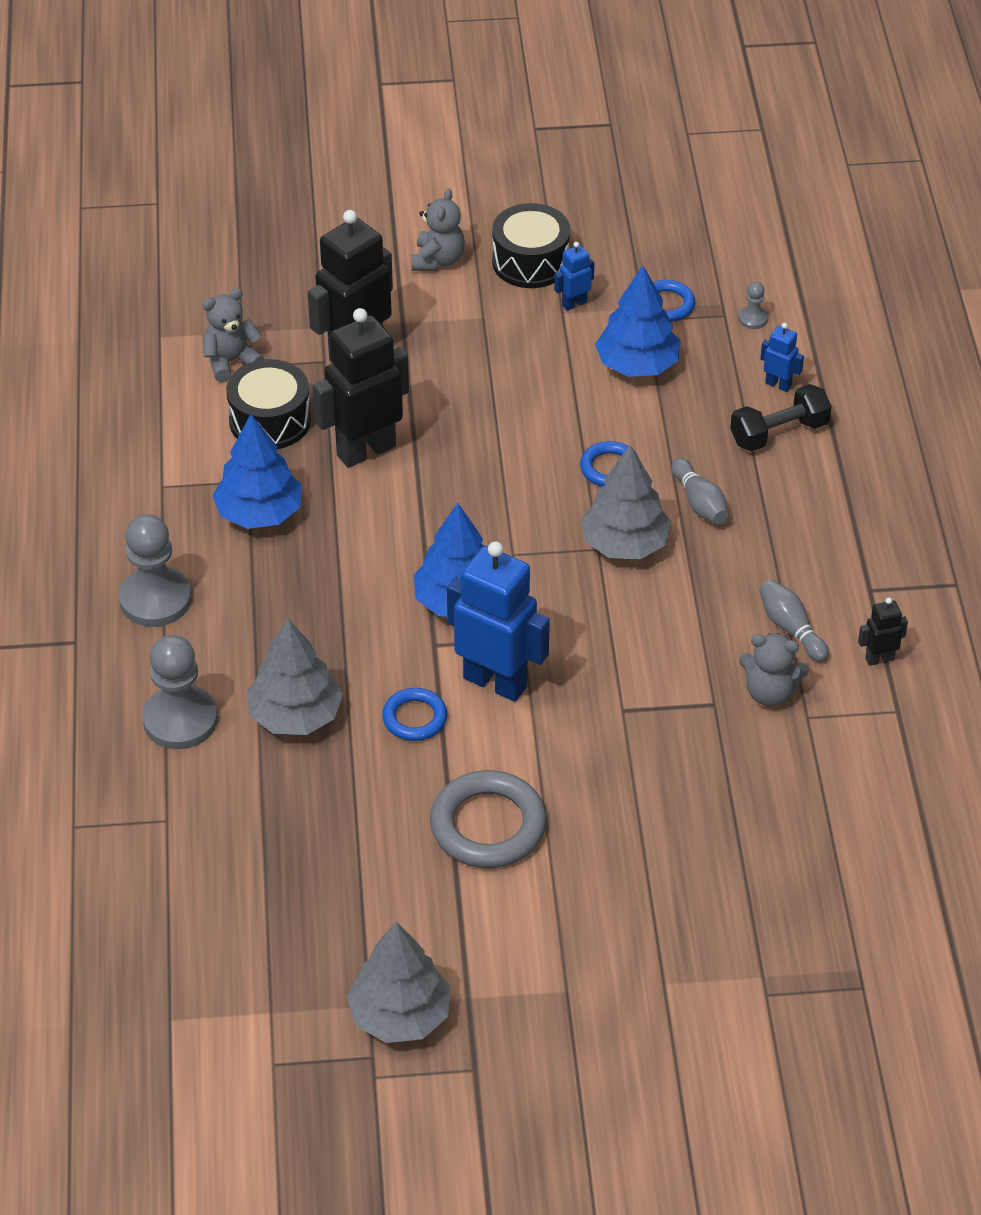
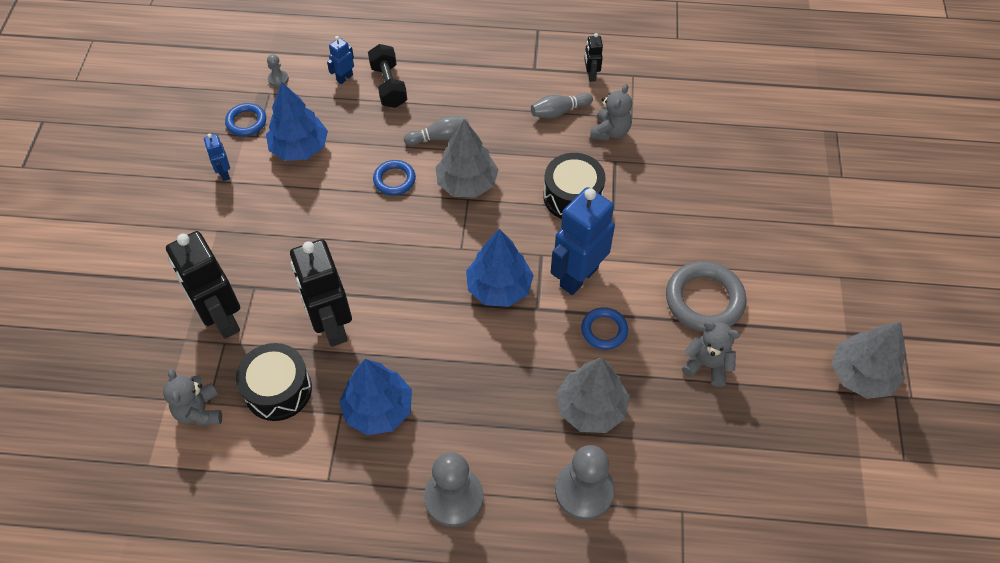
camera: 80 degrees left, 10 degrees up
grey teddy bear [411,188,465,271] -> grey teddy bear moved to [682,321,740,387]
black drum [492,203,570,288] -> black drum moved to [543,153,606,219]

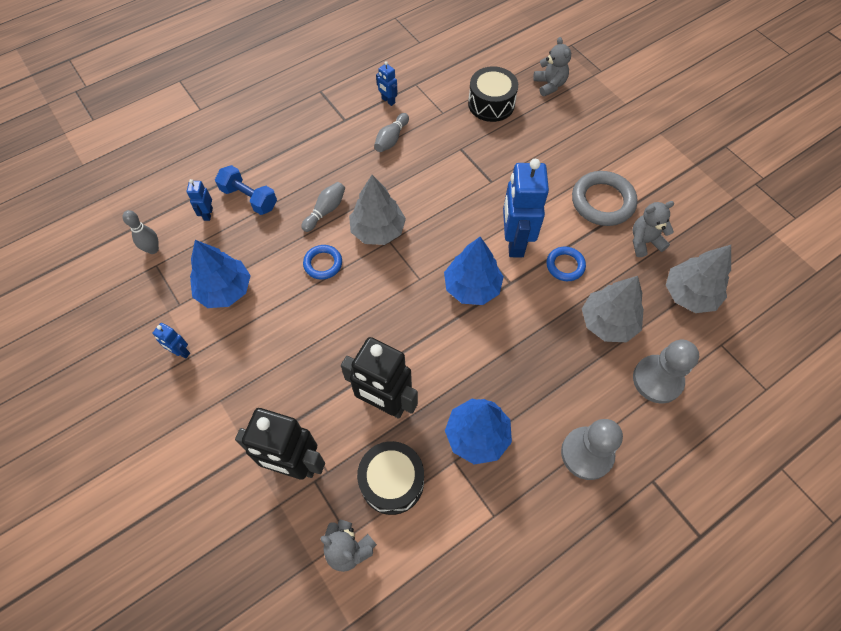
camera: 40 degrees left, 5 degrees up
blue ring [225,103,266,136] -> none
grey pawn [267,54,289,87] -> grey bowling pin [123,210,159,254]
black dumbbell [368,44,407,108] -> blue dumbbell [215,165,277,215]
black drum [543,153,606,219] -> black drum moved to [468,66,518,122]
black robot [584,33,603,82] -> blue robot [376,61,397,106]
grey teddy bear [590,84,632,141] -> grey teddy bear moved to [533,37,571,96]
grey tree [832,322,905,399] -> grey tree moved to [666,245,731,313]

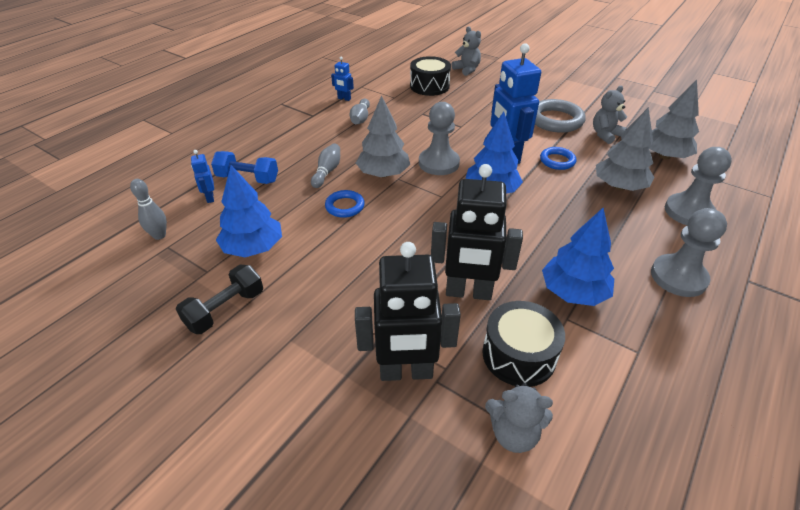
camera: 20 degrees left, 20 degrees down
blue robot [153,323,190,359] -> black dumbbell [176,265,263,334]
none -> grey pawn [419,102,460,175]

